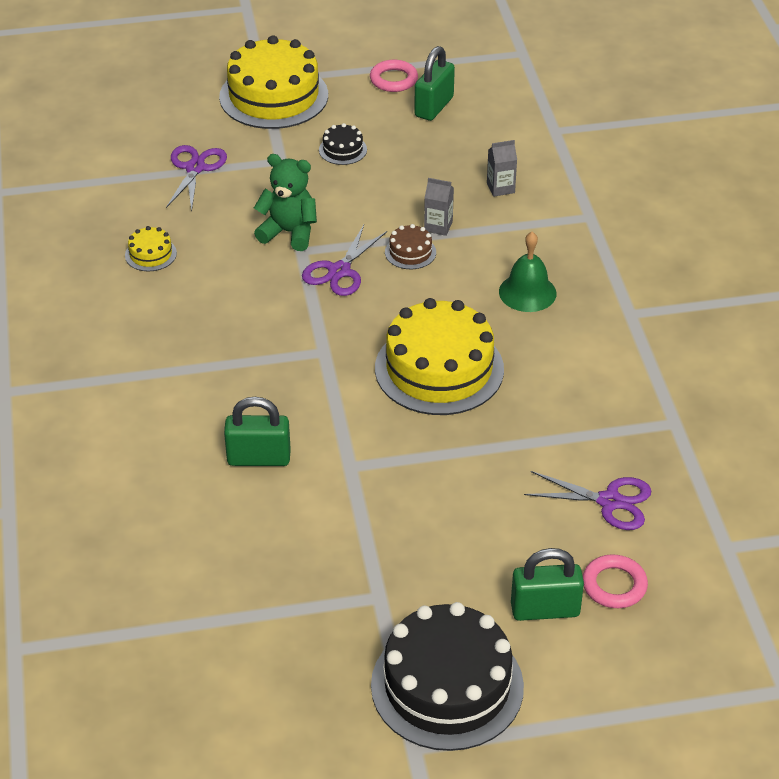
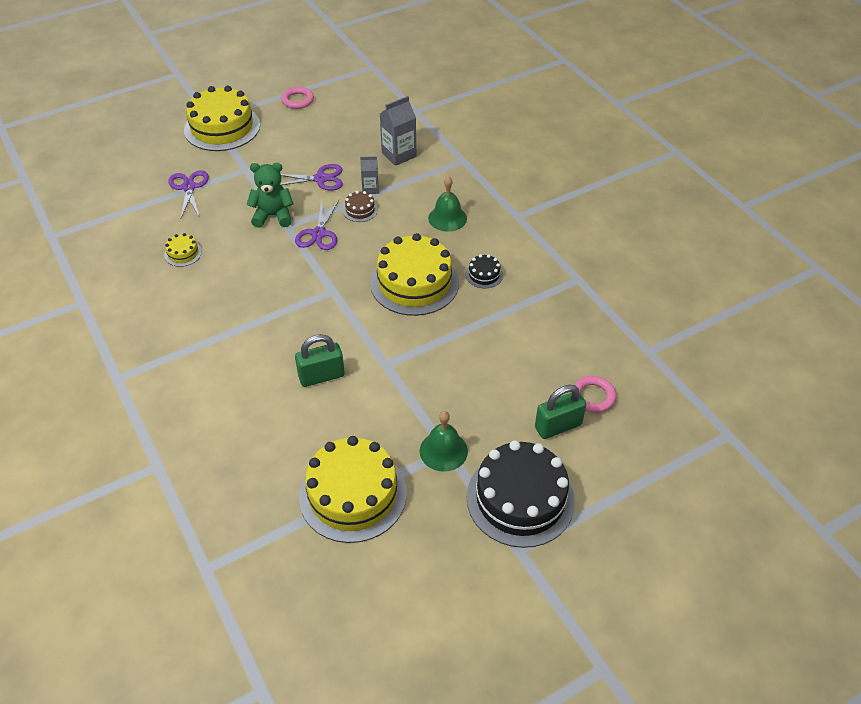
camera: 20 degrees left, 5 degrees up
black cake [319,123,367,165] -> black cake moved to [465,254,503,288]
green padlock [414,46,455,121] -> none
grey carton [487,140,517,197] -> grey carton [380,96,416,166], size x1.66
purple scissors [524,471,651,530] -> purple scissors moved to [281,164,343,191]
none -> yellow cake [299,436,407,543]
none -> green bell [420,411,468,472]

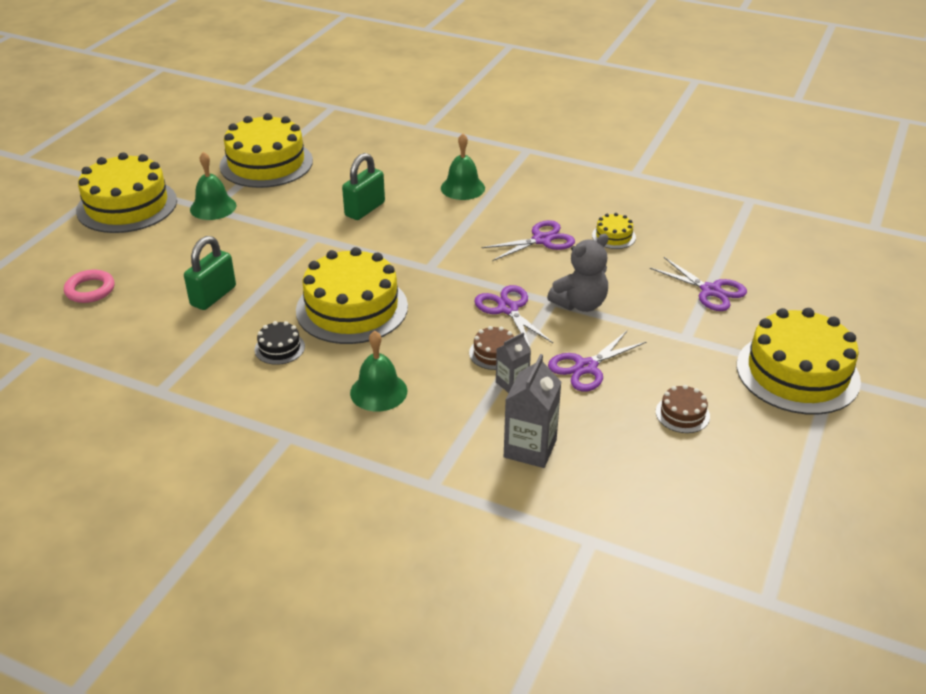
camera: 145 degrees right, 10 degrees down
green teddy bear [247,163,293,228] -> grey teddy bear [547,234,608,312]
pink ring [281,87,314,109] -> none
black cake [467,440,575,548] -> yellow cake [76,152,177,233]
green padlock [535,385,586,439] -> green padlock moved to [184,236,236,310]
none -> green bell [441,133,485,200]
none -> purple scissors [481,220,575,261]
none -> brown cake [656,385,710,433]

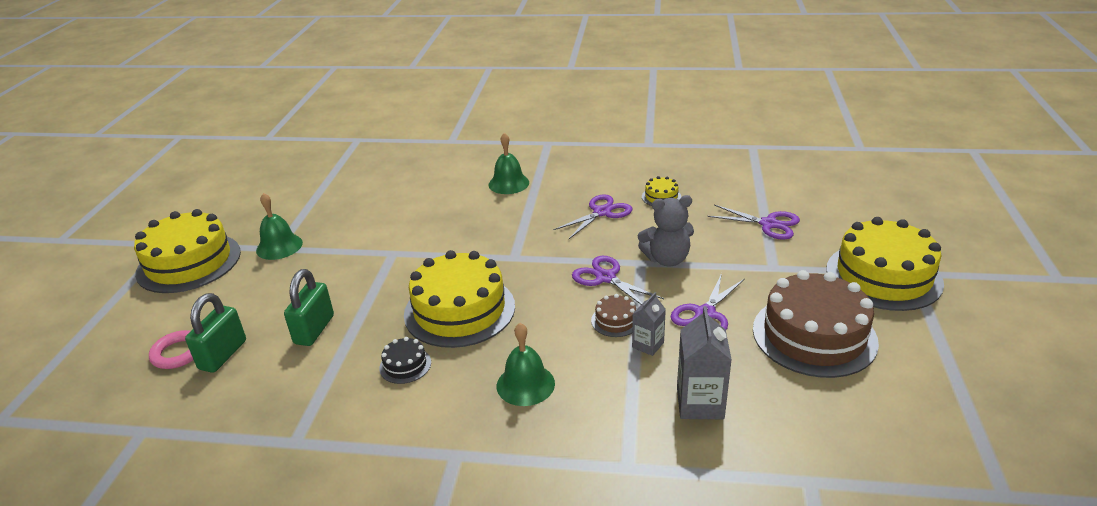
camera: 15 degrees left, 5 degrees down
yellow cake [219,113,313,188] -> none
green padlock [342,153,385,220] -> green padlock moved to [185,293,246,373]
grey teddy bear [547,234,608,312] -> grey teddy bear turned 45 degrees clockwise [638,195,694,266]
brown cake [656,385,710,433] -> brown cake [753,270,879,378], size x2.34

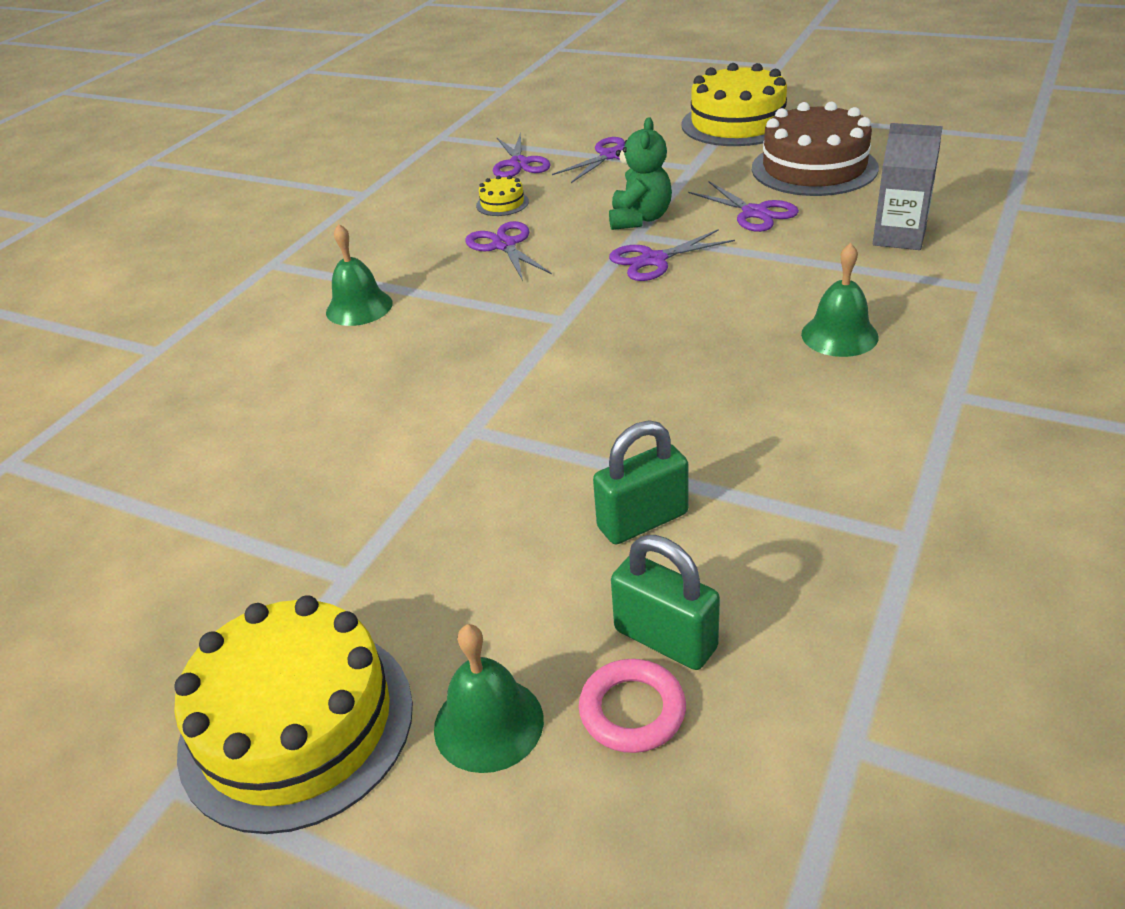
camera: 70 degrees left, 5 degrees up
green bell [256,193,303,260] -> green bell moved to [434,624,544,773]
green padlock [284,269,334,346] -> green padlock turned 60 degrees counterclockwise [593,420,688,544]
black cake [379,337,431,384] -> none
yellow cake [404,250,515,348] -> none
brown cake [591,294,636,337] -> none
grey carton [632,292,666,356] -> none
grey teddy bear [638,195,694,266] -> green teddy bear [609,117,672,230]
none -> purple scissors [493,132,551,177]

